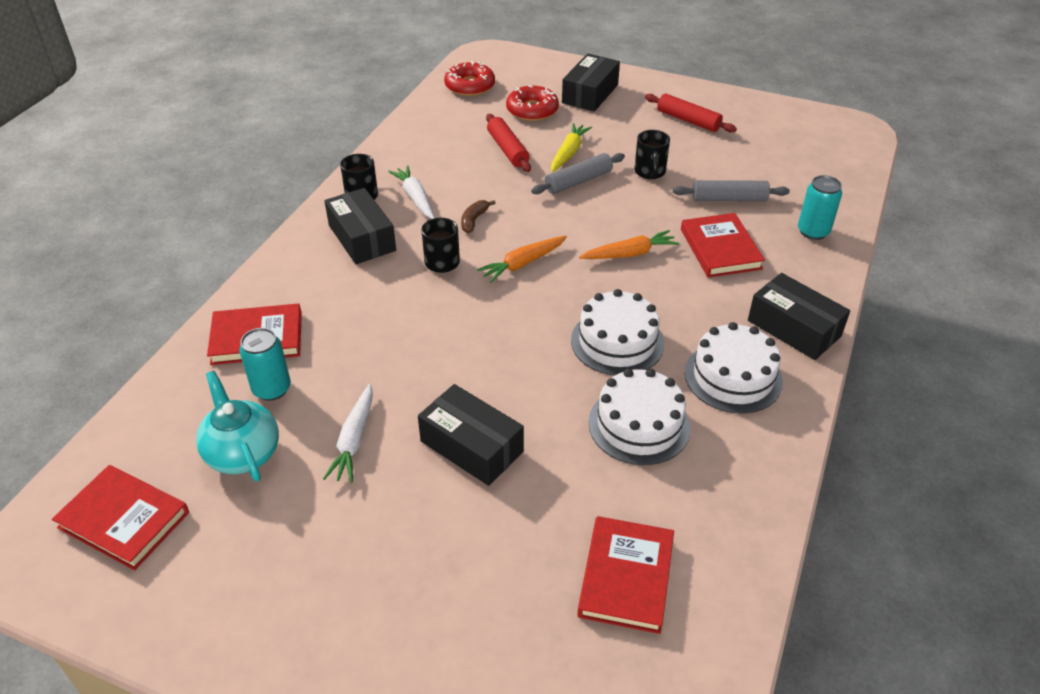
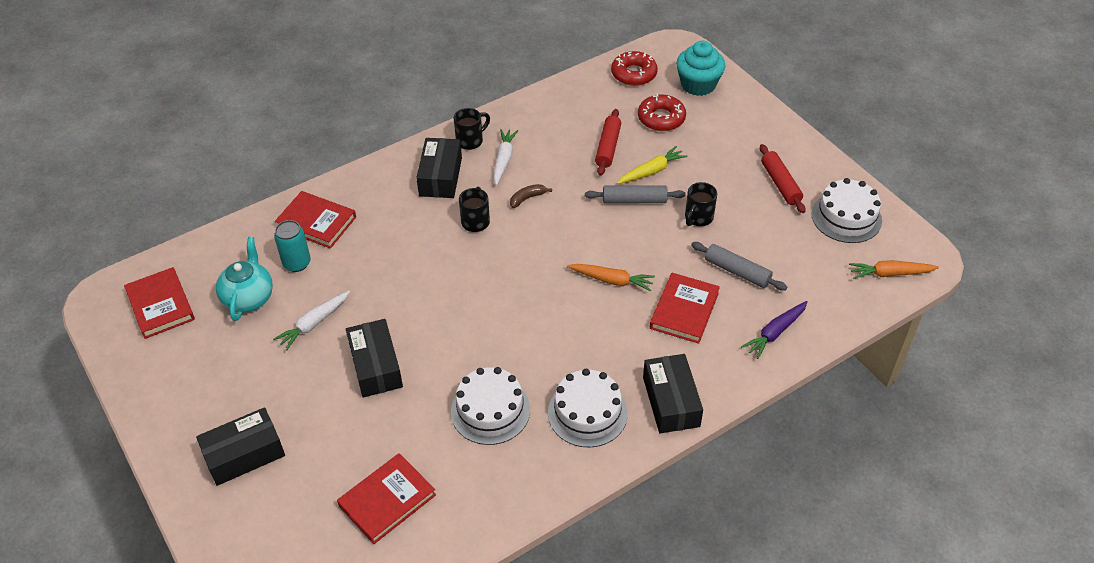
camera: 35 degrees right, 5 degrees up
orange carrot [477,236,567,283] -> orange carrot moved to [849,260,939,279]
black box [562,54,620,112] -> black box moved to [196,407,285,486]
white cake [571,289,664,375] -> white cake moved to [812,178,882,243]
turquoise can [798,175,842,240] -> purple carrot [741,301,808,359]
none -> turquoise cupcake [676,41,725,96]

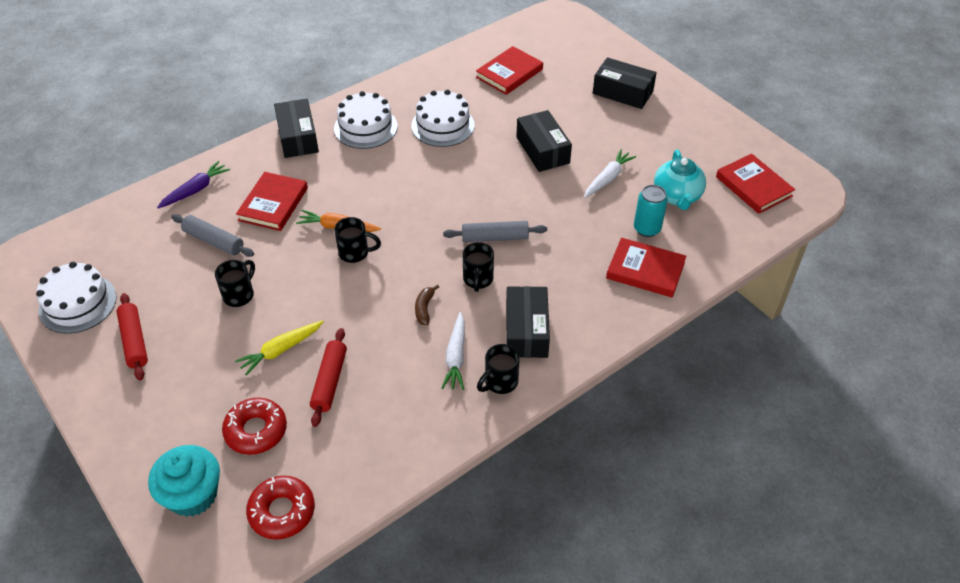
camera: 175 degrees right, 0 degrees up
black box [196,407,285,486] -> black box turned 60 degrees clockwise [593,57,657,109]
brown banana [510,184,552,208] -> brown banana turned 135 degrees clockwise [415,284,439,325]
grey rolling pin [585,185,686,203] -> grey rolling pin moved to [443,221,547,242]
orange carrot [849,260,939,279] -> none
none -> black mug [334,217,381,263]

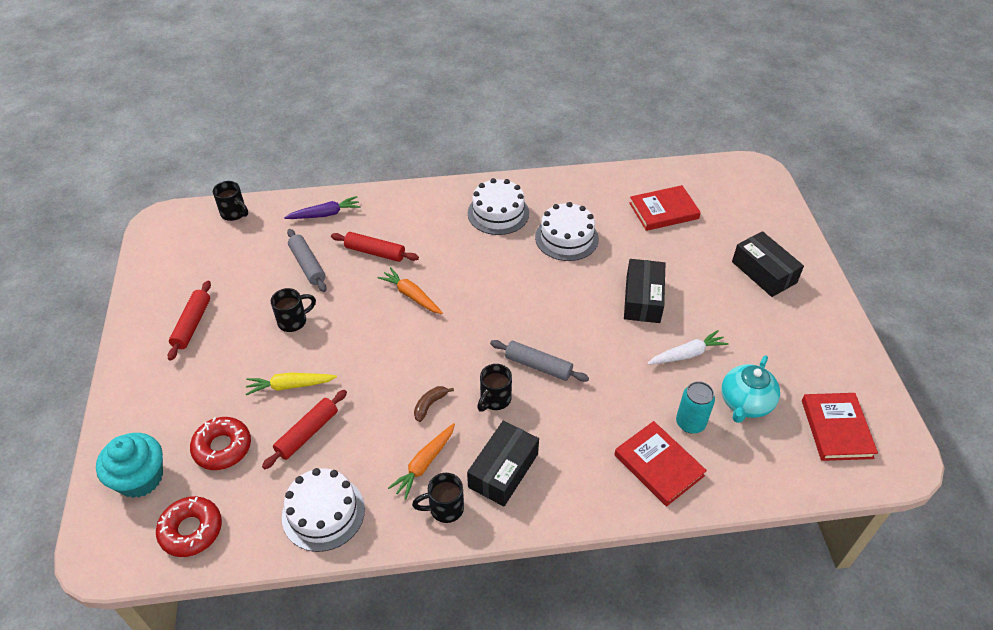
camera: 30 degrees right, 0 degrees up
white cake [36,262,117,334] -> white cake moved to [282,468,365,552]
red book [236,172,308,231] -> red rolling pin [331,232,419,262]
black box [274,99,319,158] -> none
black mug [334,217,381,263] -> black mug moved to [213,181,248,221]
white carrot [441,312,465,390] -> orange carrot [388,423,455,500]

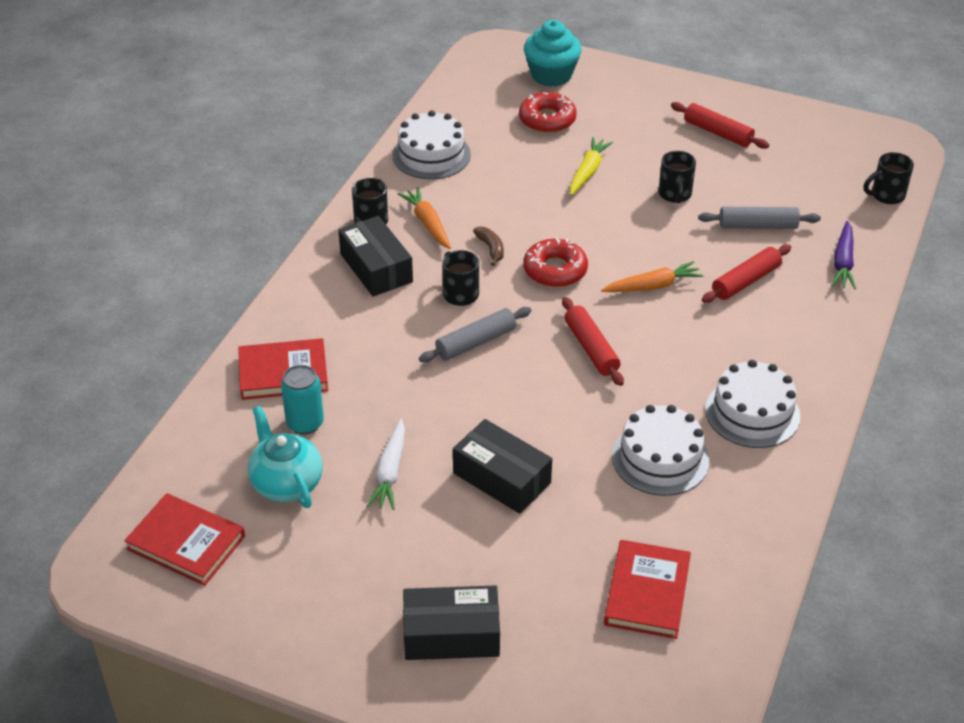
camera: 120 degrees right, 5 degrees down
red donut [156,496,222,557] -> red donut moved to [523,238,588,287]
red rolling pin [262,390,347,469] -> red rolling pin moved to [562,297,624,386]

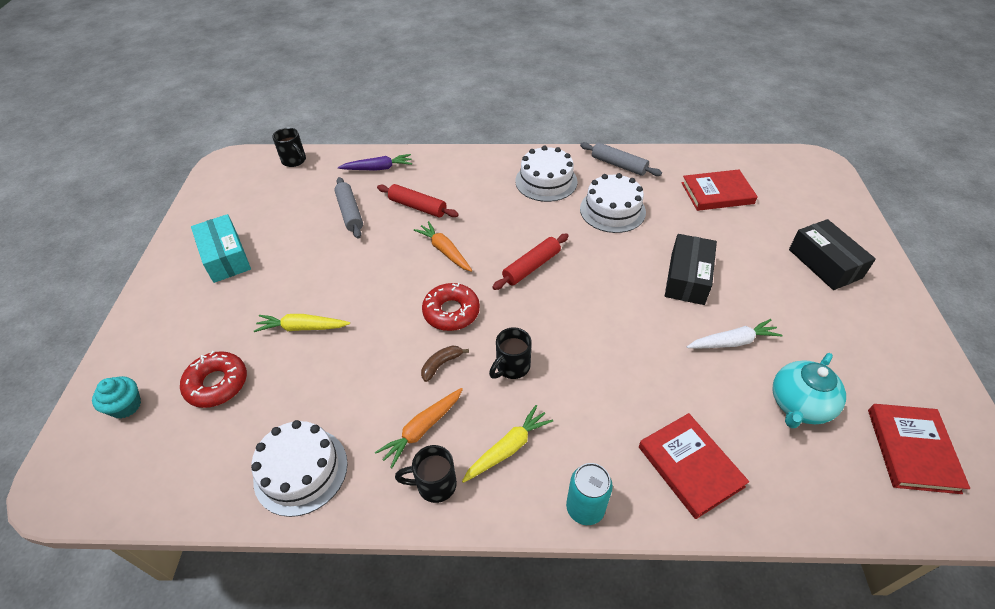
camera: 110 degrees left, 5 degrees up
turquoise can [281,365,324,435] -> turquoise can moved to [566,463,613,525]
black box [338,216,413,297] -> yellow carrot [462,405,553,483]
grey rolling pin [419,307,532,362] -> grey rolling pin moved to [580,142,662,176]
turquoise cupcake [524,20,582,87] -> turquoise cupcake [92,376,141,419], size x0.61
black mug [658,151,696,203] -> none
red rolling pin [671,102,769,149] -> turquoise box [191,214,251,283]

